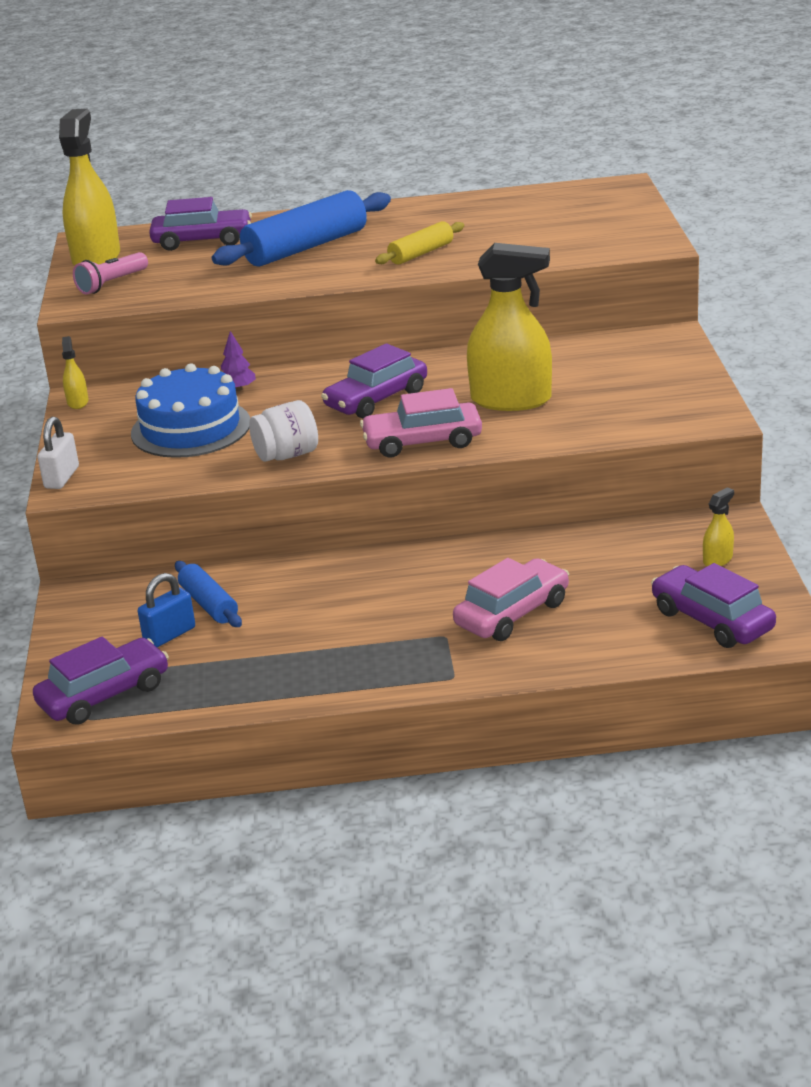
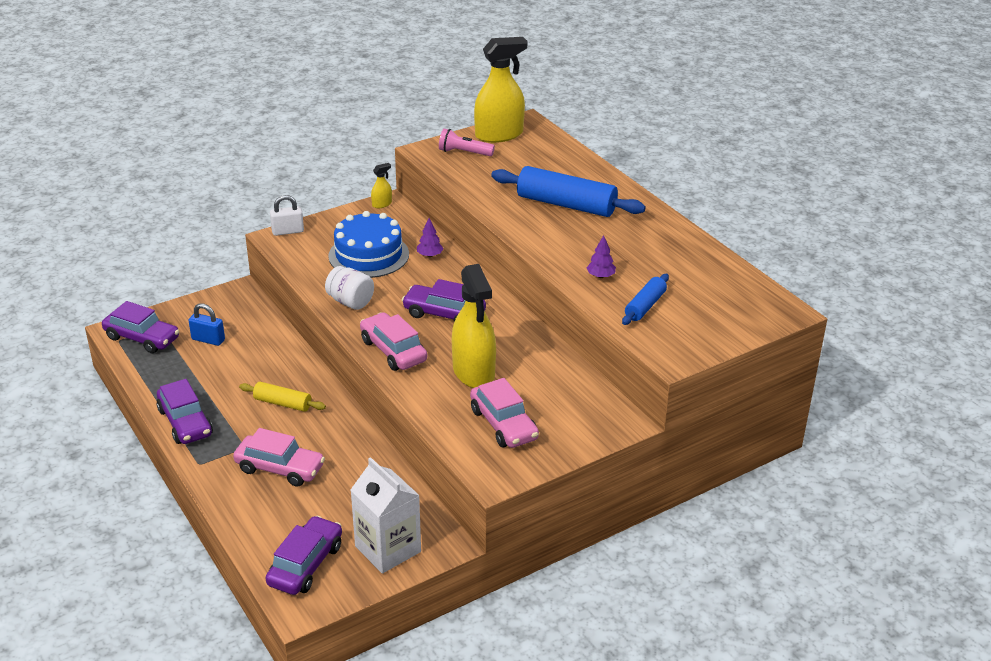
camera: 60 degrees right, 5 degrees up
purple car [149,197,252,251] -> purple car moved to [157,379,213,444]
blue rolling pin [175,561,242,627] -> blue rolling pin moved to [622,274,669,325]
yellow rolling pin [375,221,464,265] -> yellow rolling pin moved to [239,382,326,412]
yellow spray bottle [703,487,734,566] -> white carton [351,457,421,574]
none -> pink car [470,378,539,448]
none -> purple tree [586,235,616,278]

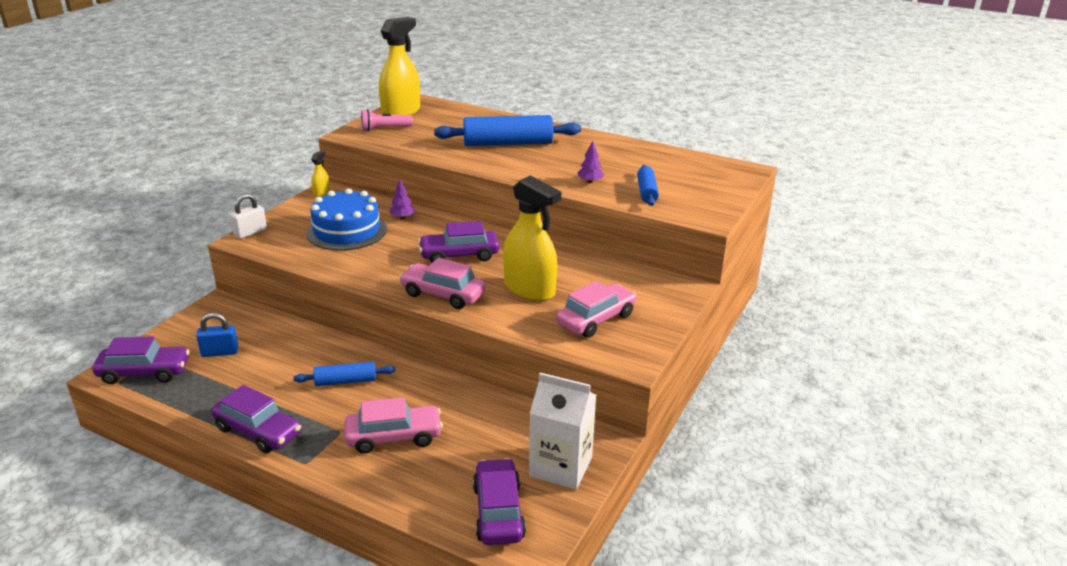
camera: 30 degrees left, 5 degrees down
yellow rolling pin [239,382,326,412] -> blue rolling pin [294,362,396,386]
white jar [325,266,374,310] -> none
pink car [470,378,539,448] -> pink car turned 75 degrees counterclockwise [556,281,637,338]

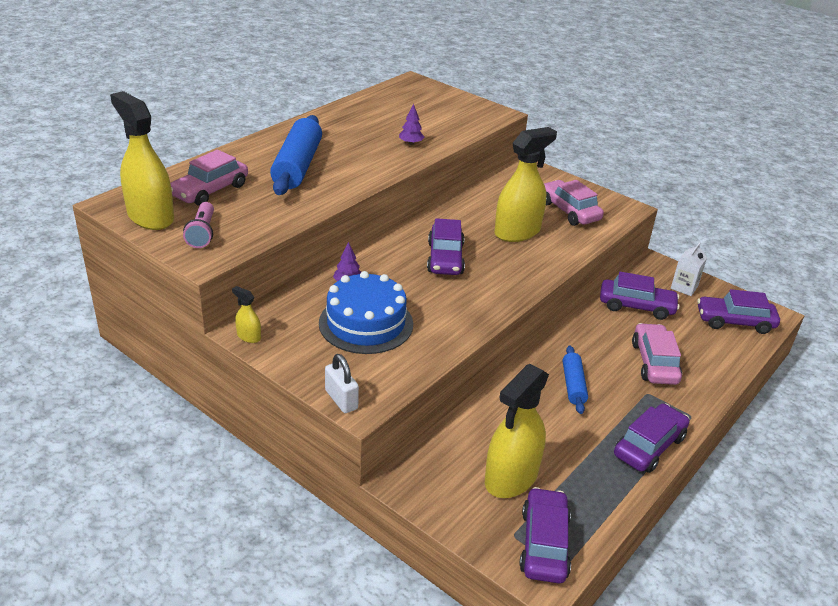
camera: 80 degrees left, 5 degrees up
blue padlock [196,313,238,357] -> yellow spray bottle [485,364,549,498]
pink car [399,258,486,309] -> pink car moved to [170,150,248,206]
white carton [529,373,596,490] -> white carton [671,243,707,296], size x0.58
blue rolling pin [637,165,659,206] -> none
none -> purple car [600,272,680,320]

